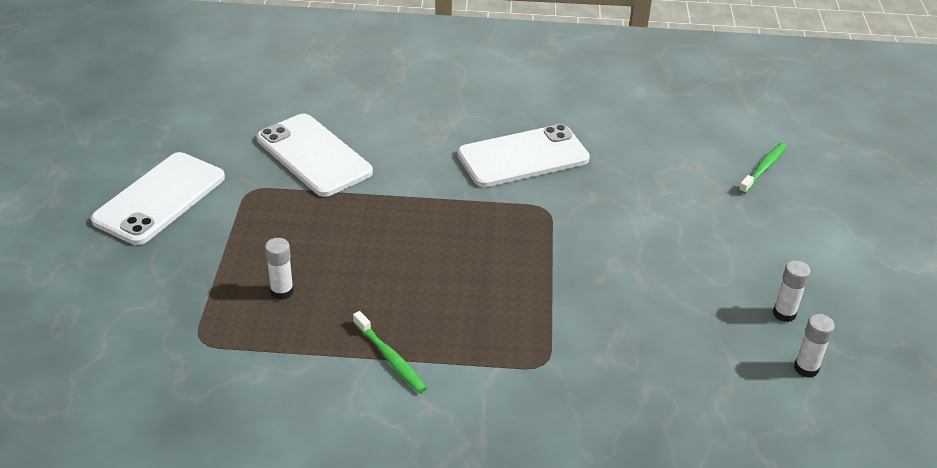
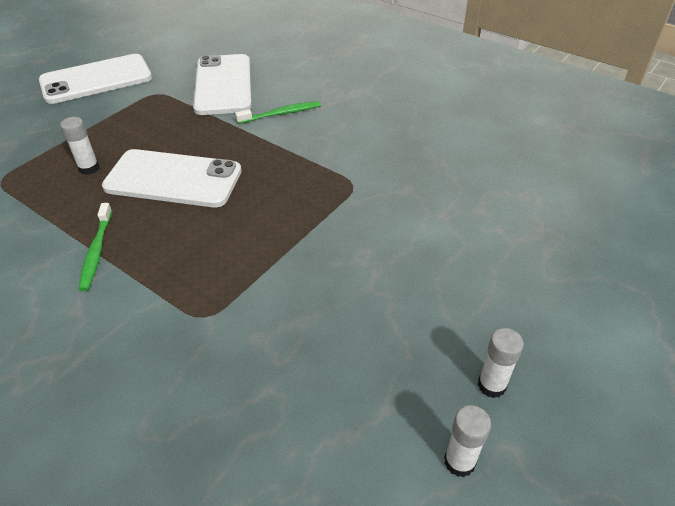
camera: 35 degrees right, 5 degrees up
white phone [457,124,590,187] -> white phone moved to [102,149,242,207]
green toothbrush [739,143,787,194] -> green toothbrush moved to [235,101,321,124]

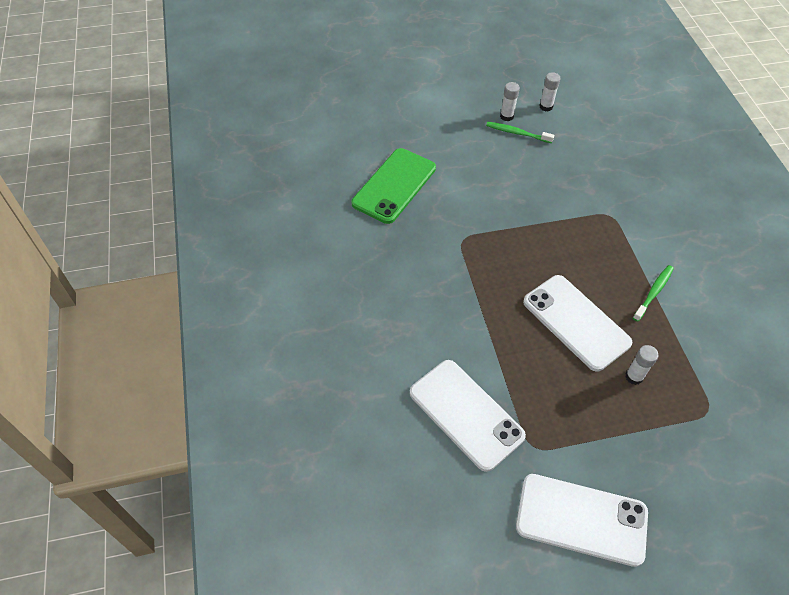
camera: 140 degrees left, 10 degrees up
white phone [193,54,252,115] -> white phone turned 75 degrees counterclockwise [410,360,526,472]
green toothbrush [235,101,321,124] -> green toothbrush moved to [486,122,554,143]
none -> green phone [352,148,436,224]

